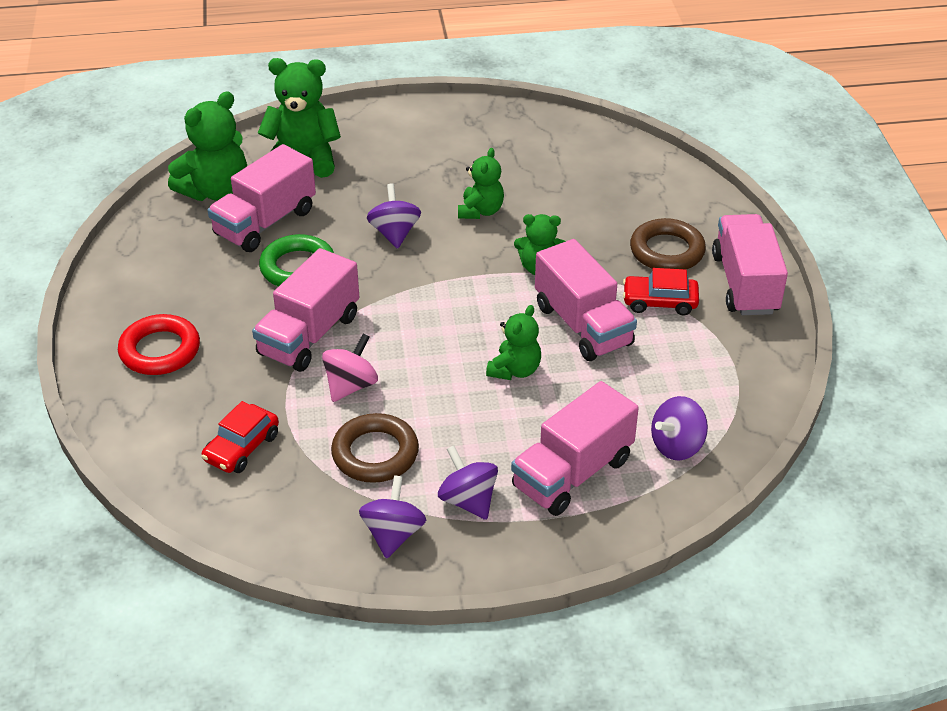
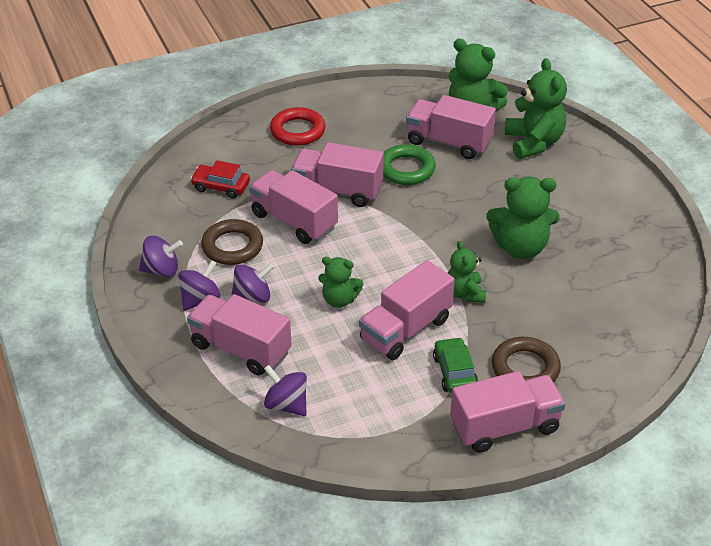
camera: 75 degrees right, 0 degrees up
pink spinning top [322,334,378,402] -> pink truck [249,170,338,244]
purple spinning top [367,183,421,249] -> purple spinning top moved to [231,263,275,303]
green teddy bear [458,148,504,219] -> green teddy bear [486,176,559,259], size x1.65
red car [623,268,699,316] -> green car [433,337,478,393]

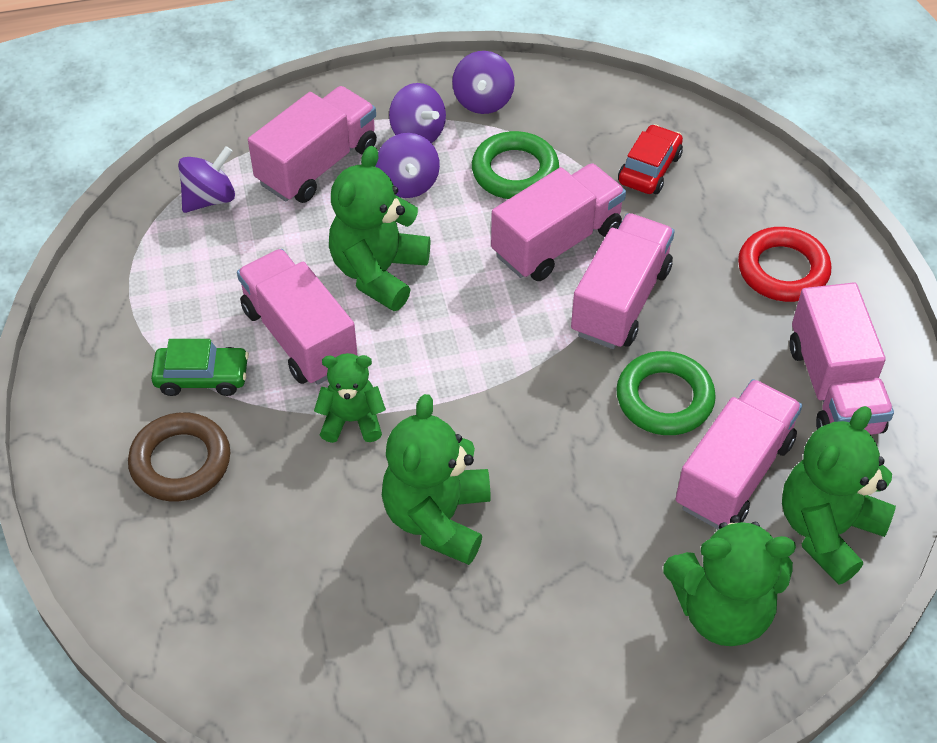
camera: 100 degrees right, 10 degrees up
brown ring [201,219,263,265] -> green ring [472,131,559,199]
green teddy bear [318,257,364,308] -> green teddy bear [329,146,430,311], size x1.65
pink truck [450,371,565,453] -> pink truck moved to [789,282,894,435]

